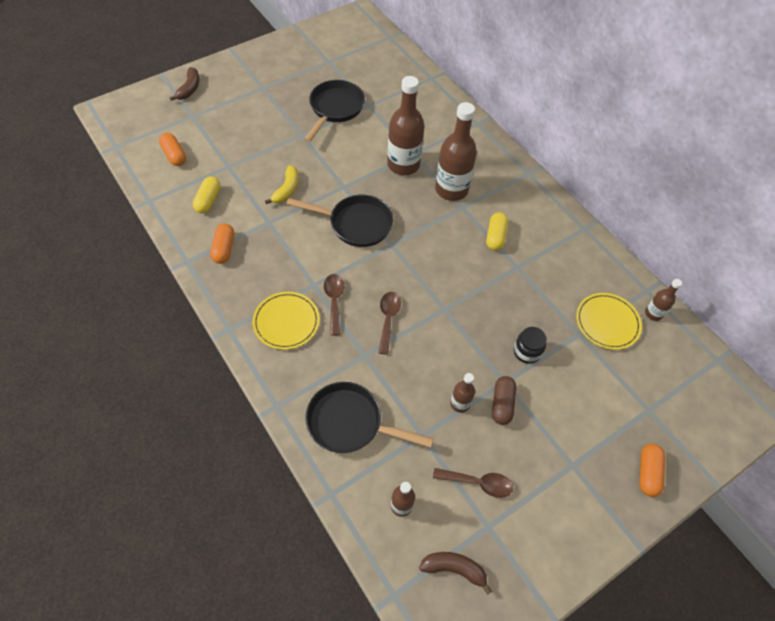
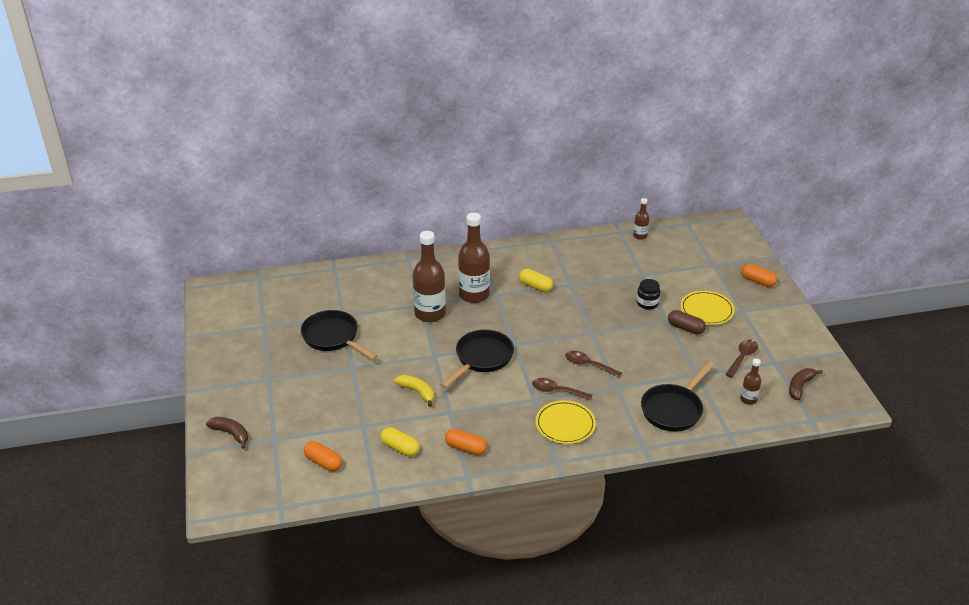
camera: 65 degrees left, 20 degrees down
orange capsule [159,133,186,166] -> orange capsule turned 45 degrees clockwise [304,441,342,471]
brown bottle [450,373,475,413] -> none
yellow plate [576,293,642,350] -> yellow plate moved to [681,291,735,325]

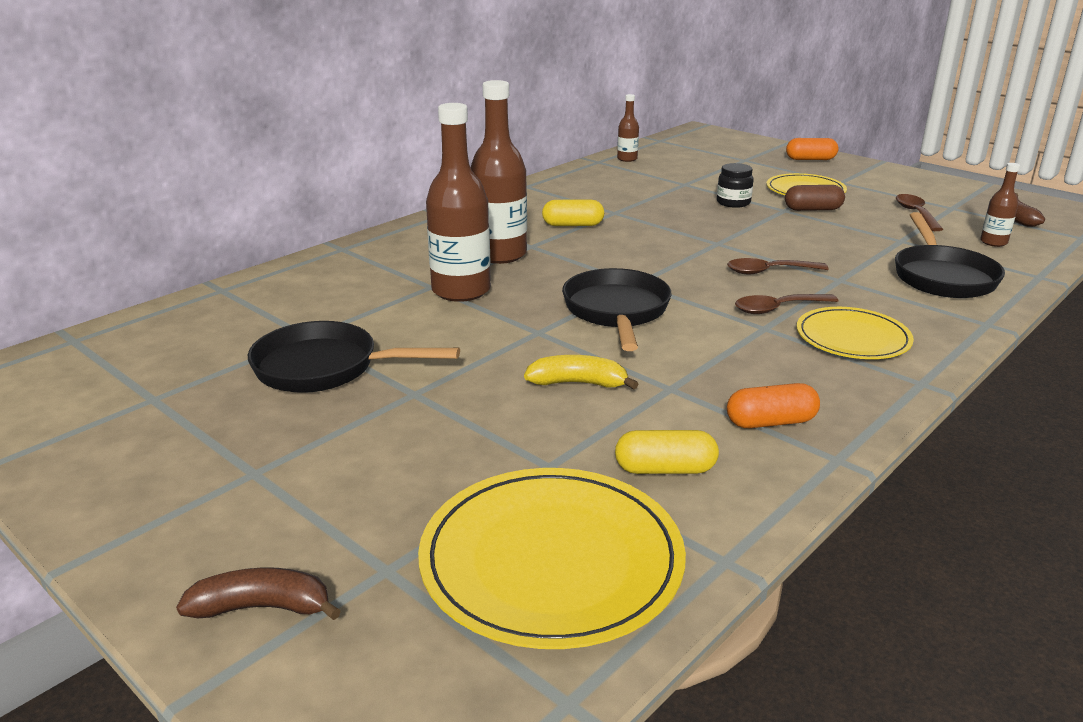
camera: 35 degrees left, 10 degrees down
orange capsule [304,441,342,471] -> yellow plate [418,468,686,649]

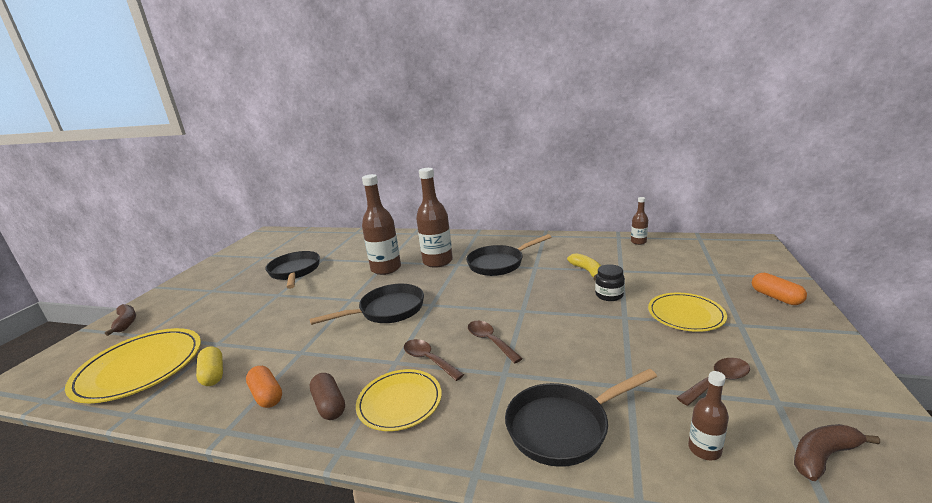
camera: 65 degrees right, 5 degrees down
yellow banana [524,355,638,390] -> yellow banana moved to [567,253,601,281]
yellow capsule [542,200,604,226] -> black pan [466,234,551,276]
brown capsule [785,185,845,211] -> brown capsule moved to [310,373,345,420]

